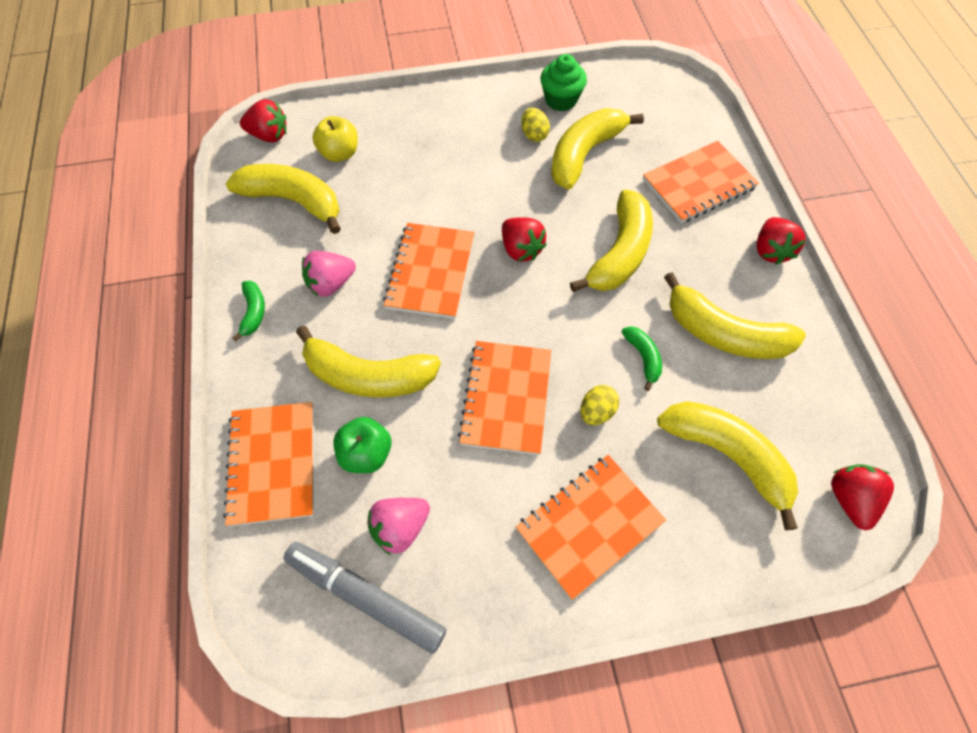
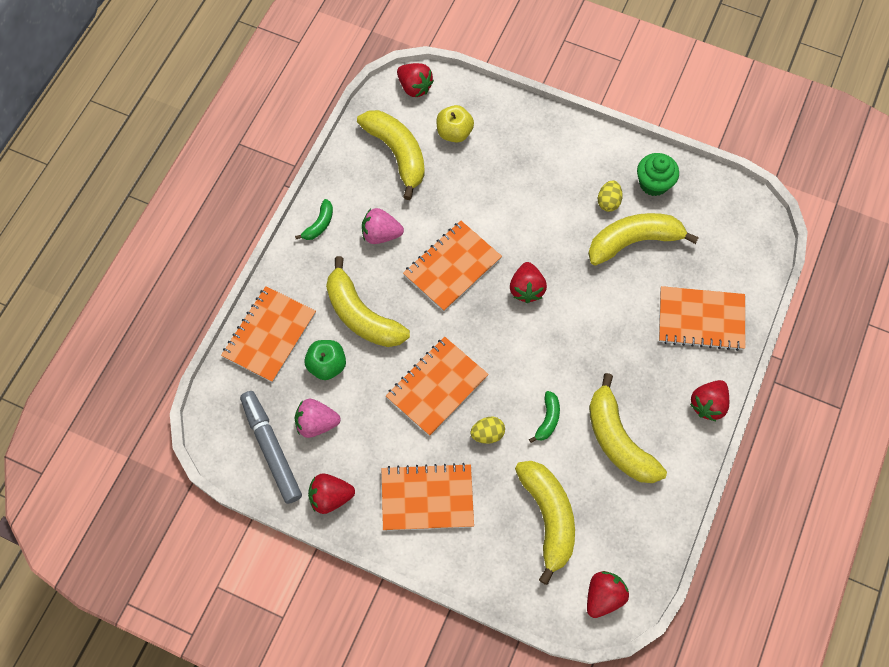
camera: 35 degrees right, 5 degrees up
yellow banana [570,189,653,292] -> none
none -> red strawberry [308,473,355,514]

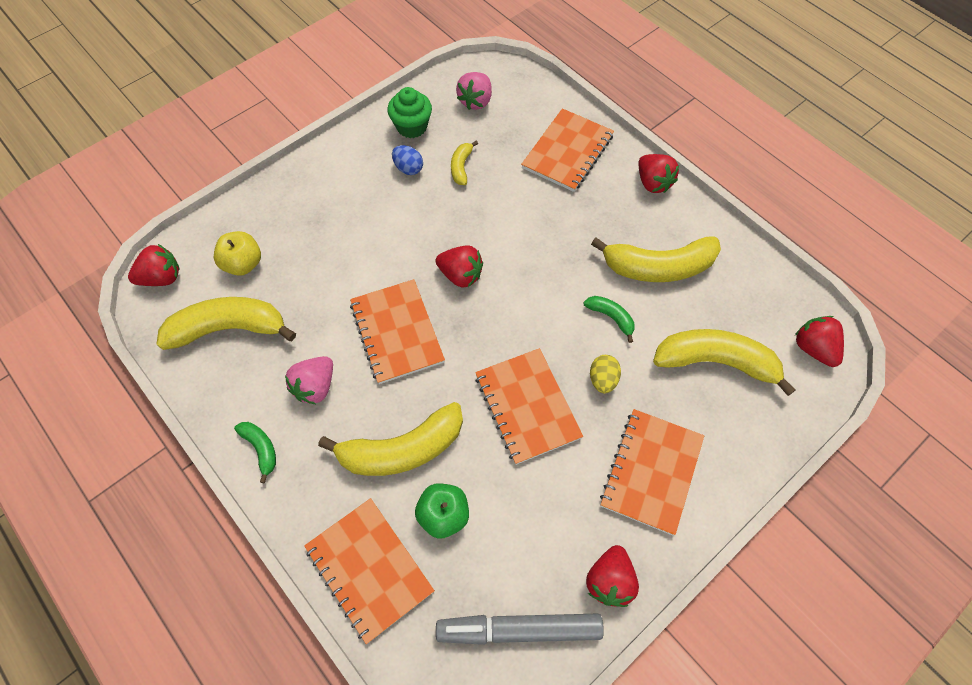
camera: 65 degrees left, 5 degrees down
pink strawberry [295,399,340,438] -> pink strawberry moved to [456,72,492,110]
yellow banana [588,213,699,266] -> yellow banana [451,141,478,185], size x0.48
yellow egg [598,180,623,212] -> blue egg [392,145,423,175]

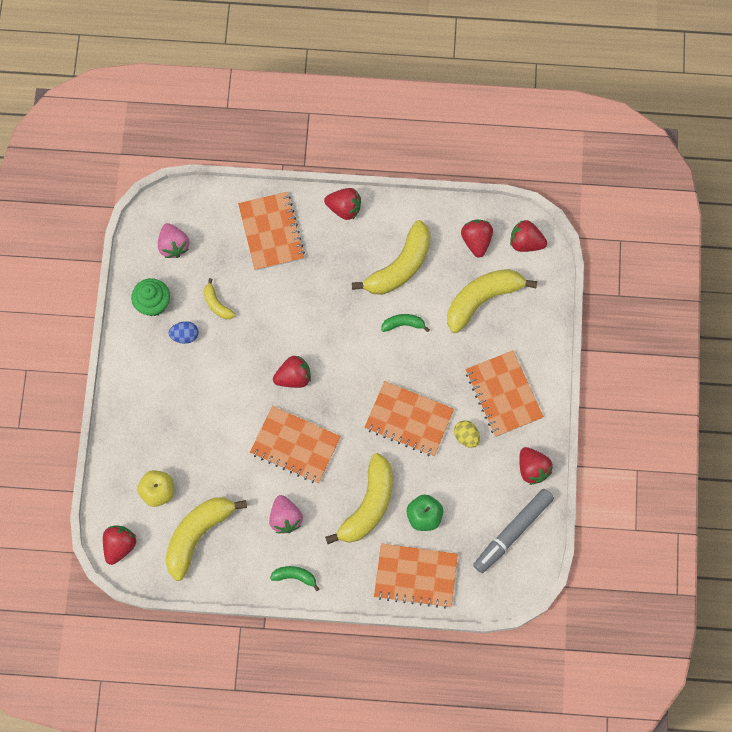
camera: 45 degrees left, 10 degrees up
yellow egg [590,355,621,393] -> yellow egg moved to [454,420,480,448]
none -> red strawberry [461,220,493,258]

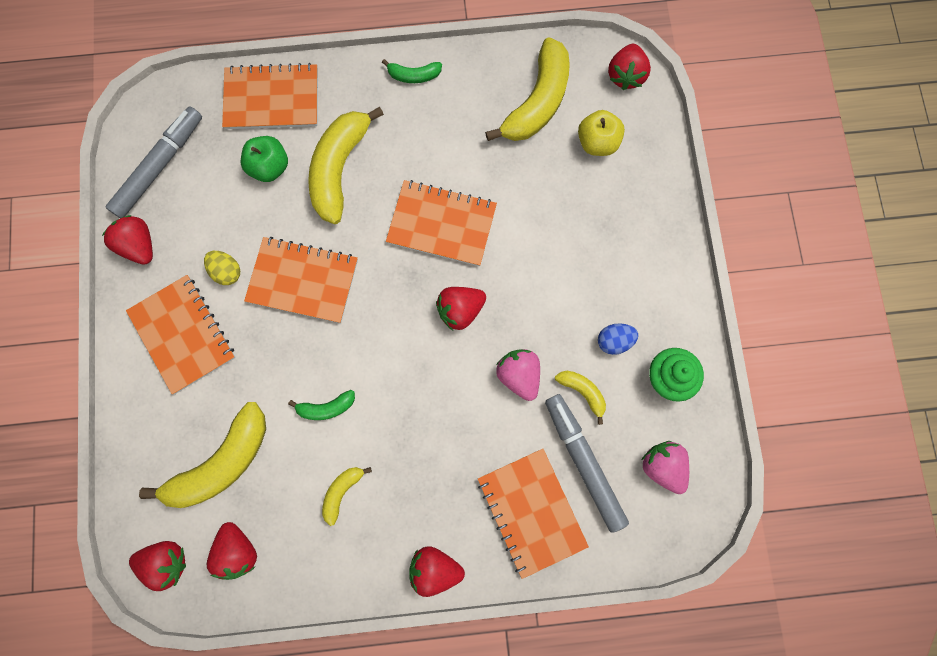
camera: 170 degrees right, 5 degrees up
pink strawberry [269,495,303,533] -> pink strawberry moved to [496,349,540,401]
yellow banana [352,220,431,295] -> yellow banana [322,467,372,526], size x0.48
none -> grey marker [545,394,629,533]

